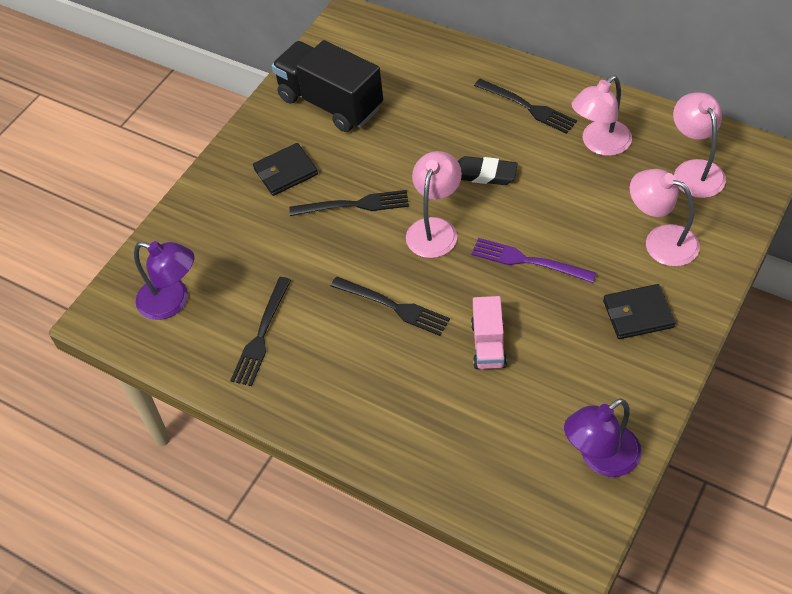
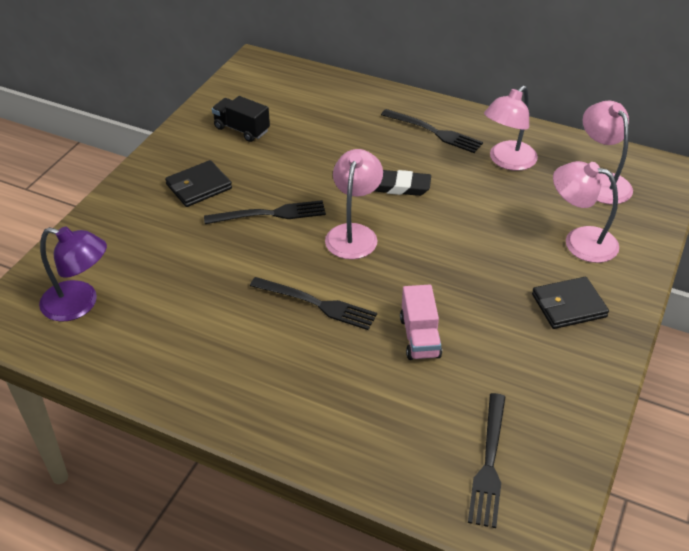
camera: 10 degrees left, 10 degrees down
black fork [230,277,291,386] -> black fork moved to [468,393,505,528]
black truck [272,40,383,132] -> black truck [212,96,270,142], size x0.53
purple fork [471,238,596,283] -> none
purple lamp [564,398,642,477] -> none

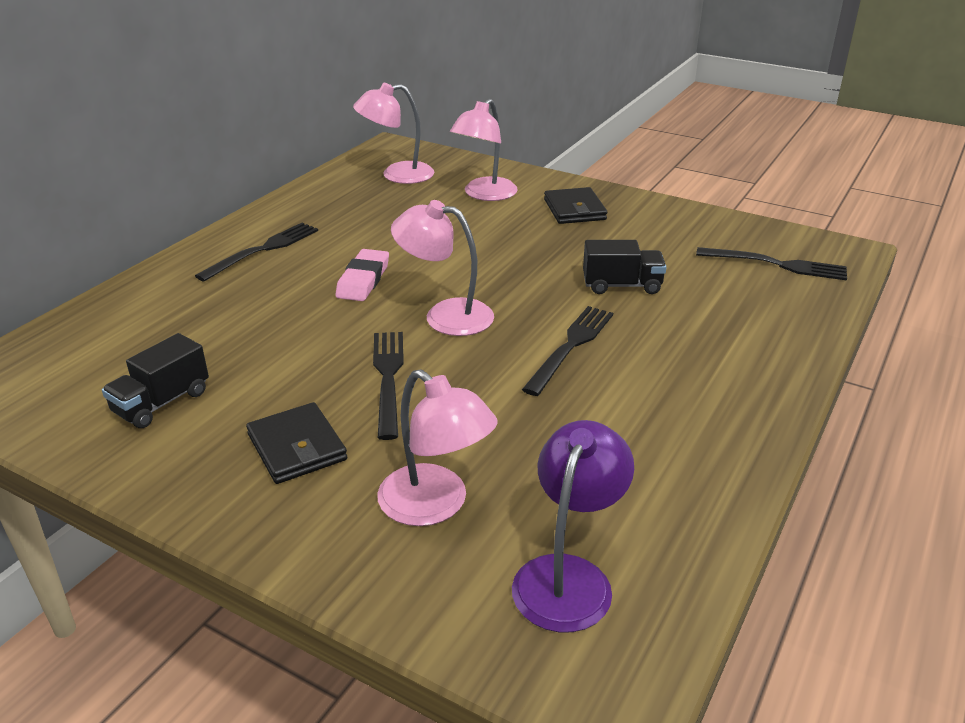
camera: 85 degrees left, 10 degrees down
black eraser [374,170,431,196] -> pink eraser [335,249,389,301]
pink truck [400,285,442,360] -> black truck [583,240,666,294]
pink lamp [484,86,538,171] -> pink lamp moved to [377,369,498,526]

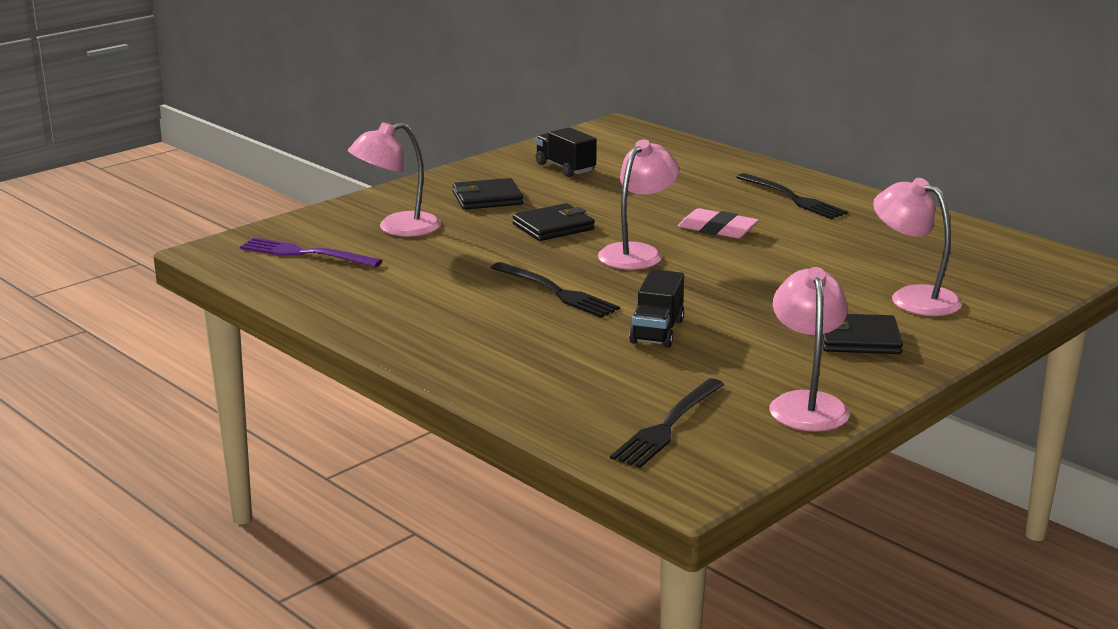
camera: 105 degrees right, 10 degrees down
pink lamp [353,83,434,184] -> pink lamp moved to [769,267,850,432]
black fork [373,332,404,440] -> black wallet [513,203,595,241]
purple lamp [512,420,634,632] -> purple fork [240,238,382,267]

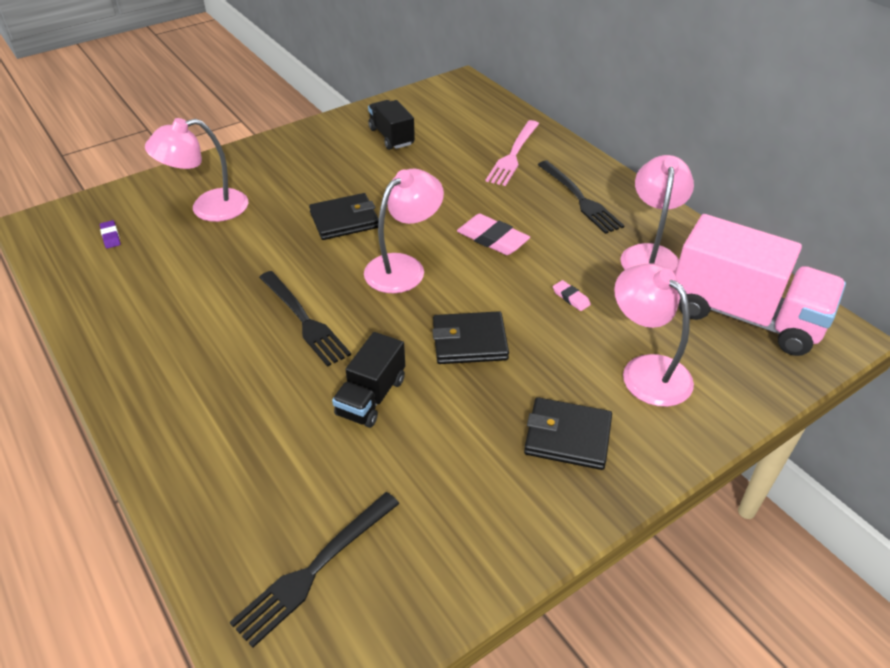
camera: 10 degrees right, 20 degrees up
purple fork [240,238,382,267] -> purple eraser [100,220,120,249]
black wallet [453,178,523,210] -> black wallet moved to [432,311,509,364]
pink lamp [769,267,850,432] -> pink lamp moved to [621,155,694,274]
none -> pink fork [485,120,539,186]
none -> pink eraser [553,280,591,311]
none -> pink truck [675,214,846,356]

